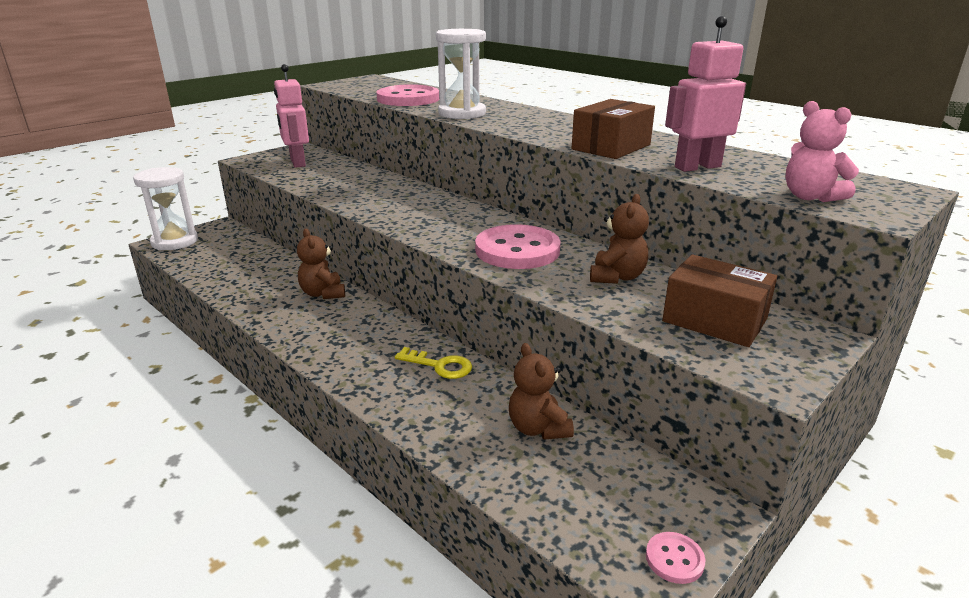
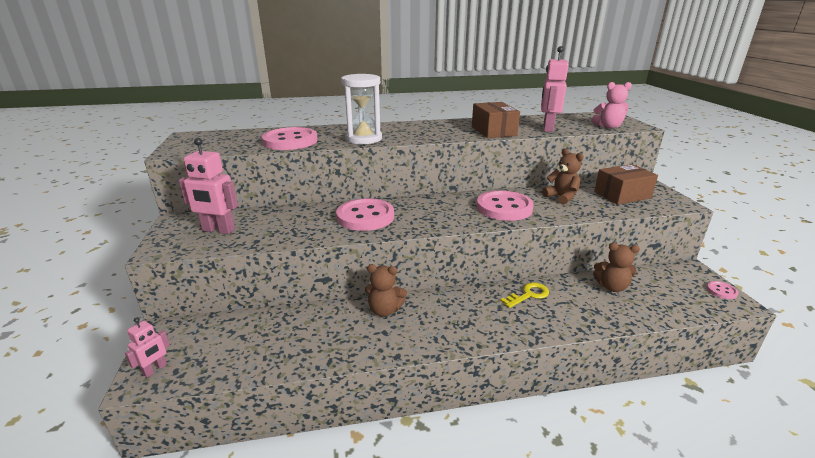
camera: 55 degrees left, 0 degrees up
white hourglass [133,167,198,250] -> pink robot [125,318,170,378]
none -> pink button [336,198,394,231]

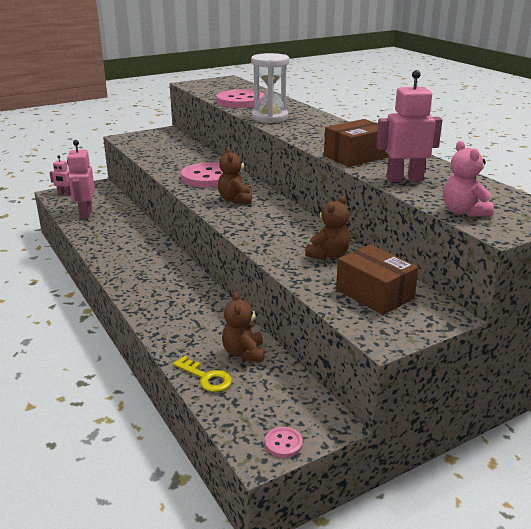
camera: 70 degrees right, 0 degrees up
pink robot [179,138,238,234] -> pink robot moved to [67,140,95,219]
brown teddy bear [365,264,407,317] -> brown teddy bear moved to [218,147,252,204]
pink button [477,190,534,221] -> none
yellow key [500,282,549,308] -> yellow key moved to [173,356,232,392]

